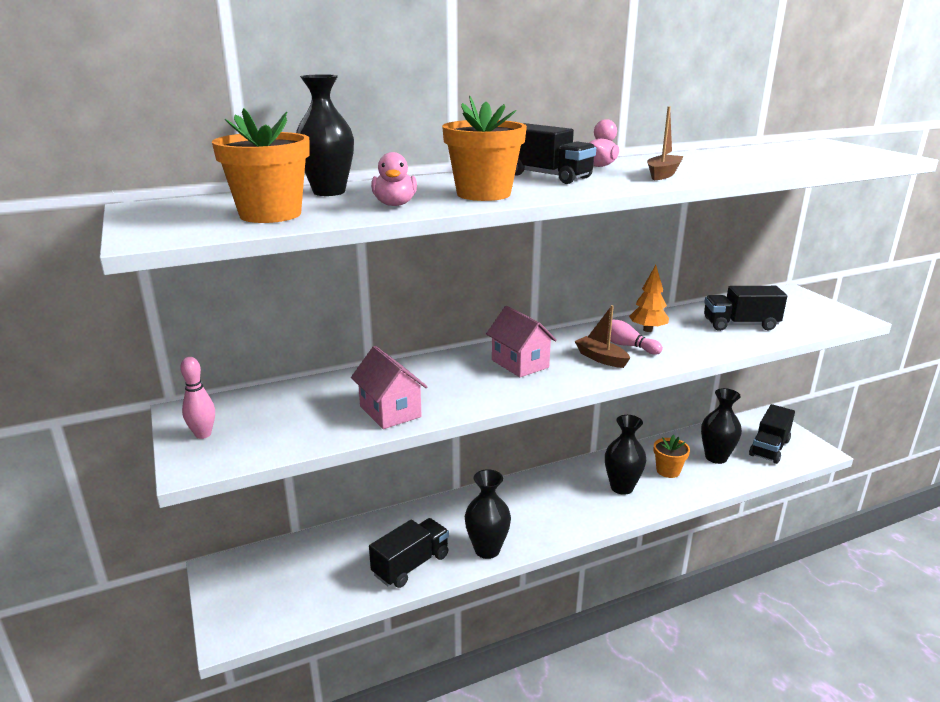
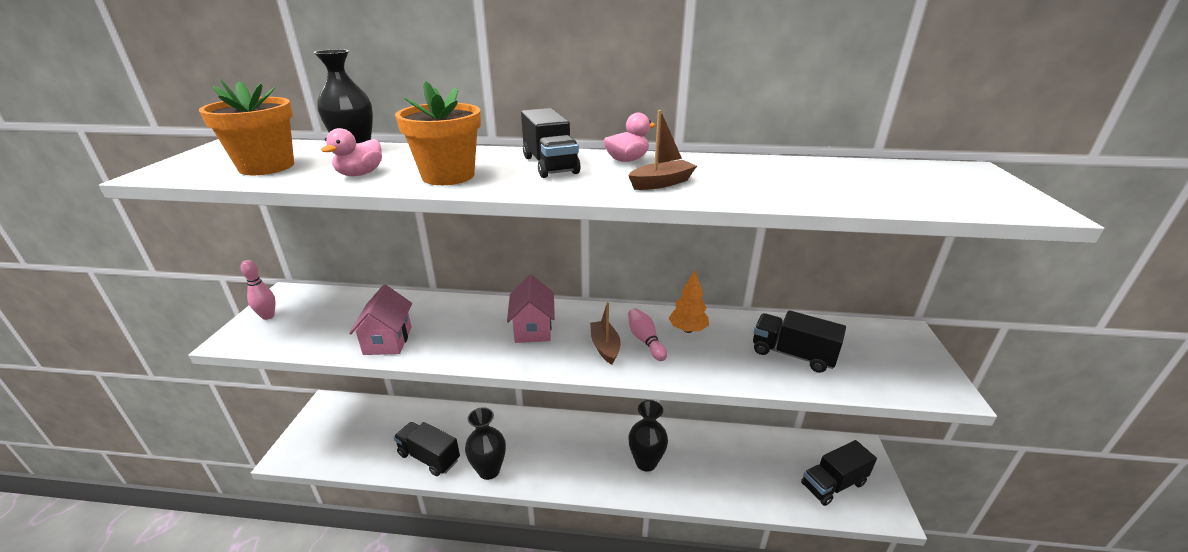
camera: 30 degrees right, 5 degrees up
black truck [369,518,449,588] -> black truck turned 135 degrees counterclockwise [393,422,460,476]
orange flower pot [654,435,690,478] -> none
black vase [701,388,742,464] -> none

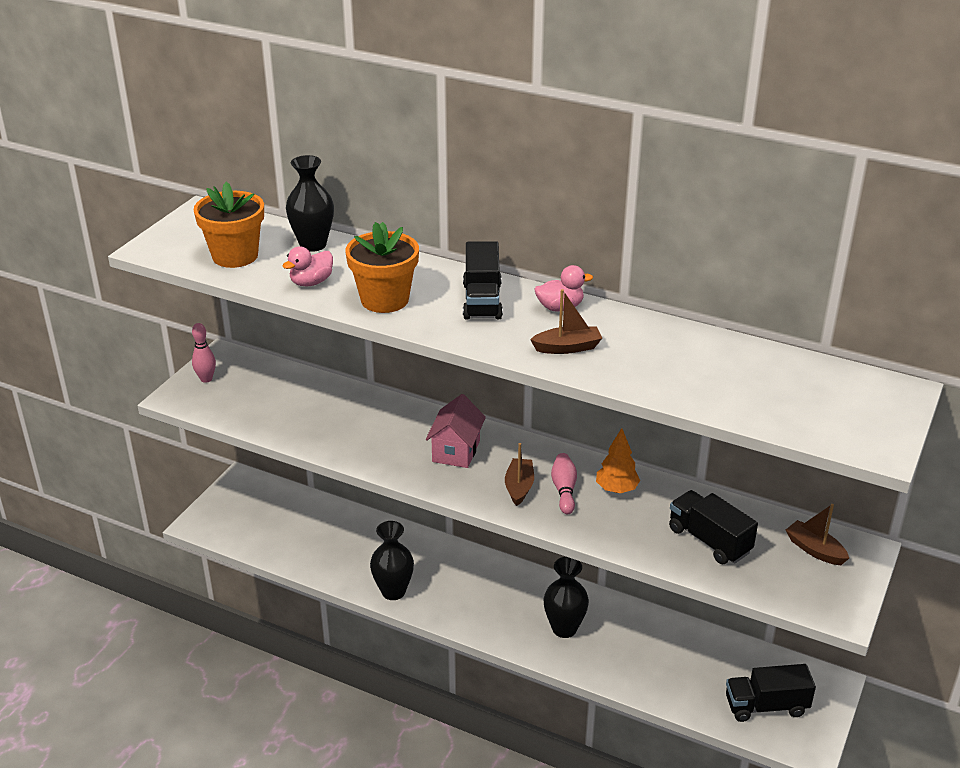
camera: 20 degrees right, 5 degrees up
pink house [349,284,412,355] -> none
black truck [393,422,460,476] -> none
none -> brown boat [786,504,849,565]

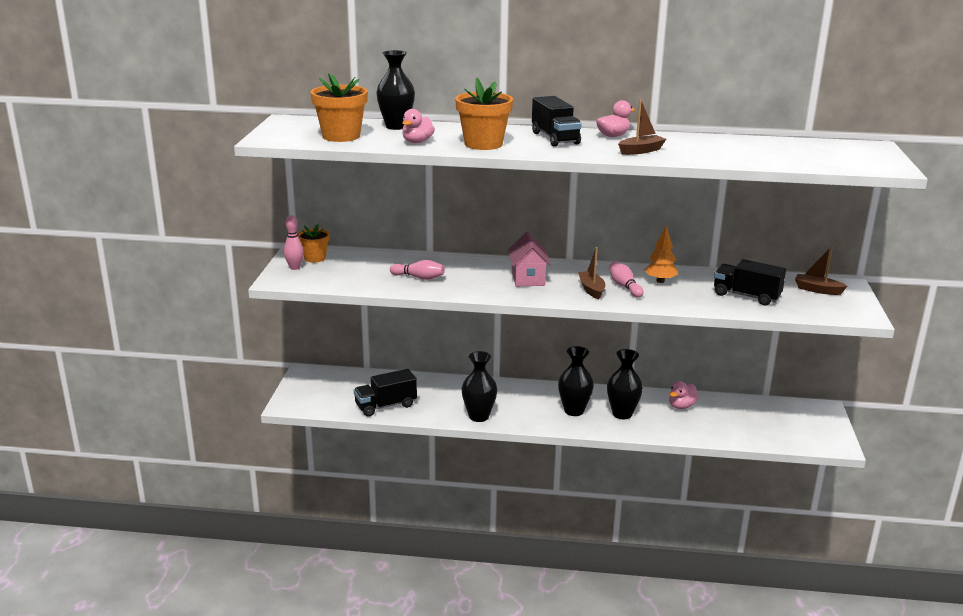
camera: 20 degrees left, 10 degrees down
black truck [726,664,816,722] -> black truck moved to [354,369,417,417]
none -> orange flower pot [298,224,330,263]
none -> pink bowling pin [390,260,445,280]
none -> black vase [558,346,594,416]
none -> pink duck [669,381,698,409]

